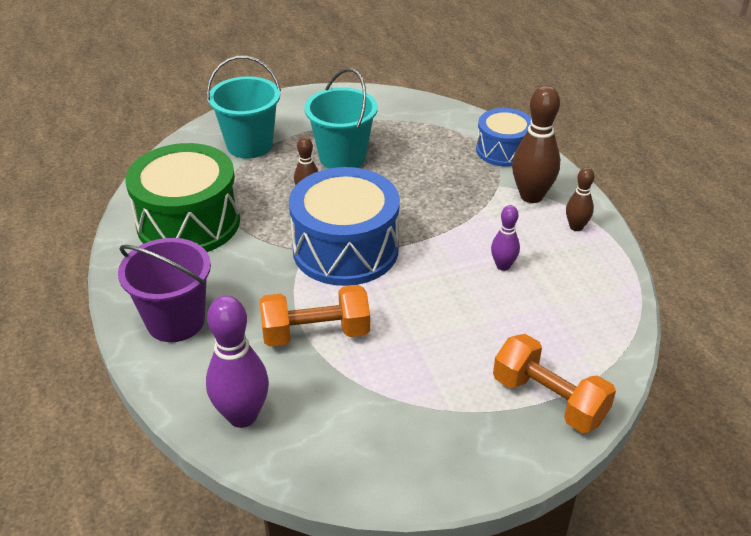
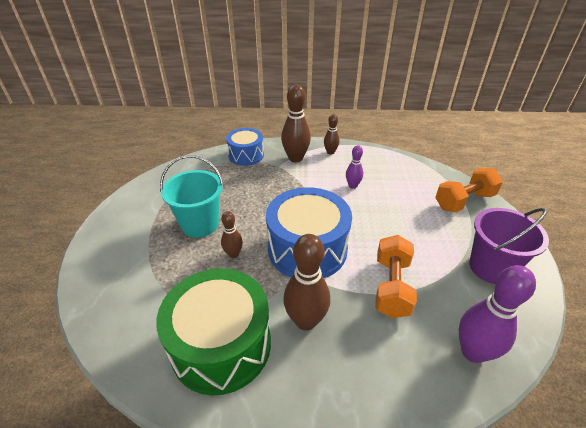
camera: 70 degrees left, 0 degrees up
purple bucket [118,238,211,342] -> purple bucket moved to [469,208,549,284]
turquoise bucket [206,56,281,159] -> none
none -> brown bowling pin [283,234,330,330]

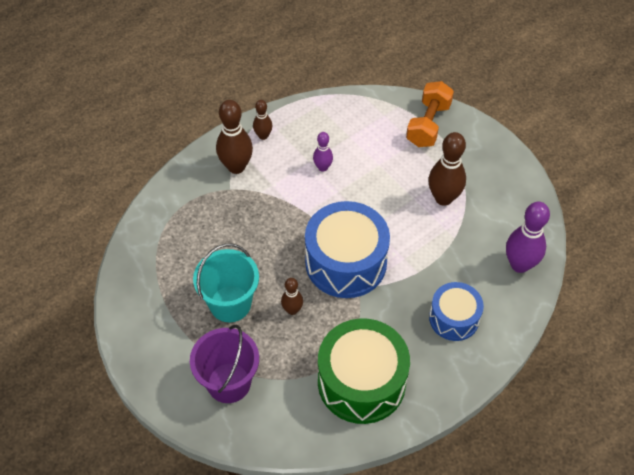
camera: 40 degrees left, 15 degrees up
blue drum [226,128,264,166] -> blue drum moved to [429,282,484,341]
brown bowling pin [283,234,330,330] -> brown bowling pin moved to [428,132,466,206]
orange dumbbell [375,235,417,318] -> none
purple bucket [469,208,549,284] -> purple bucket moved to [190,325,259,403]

